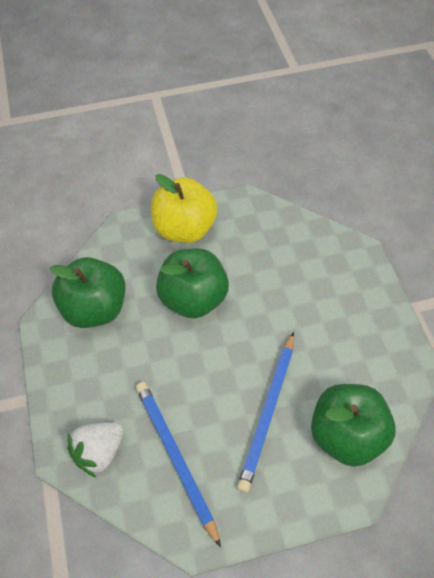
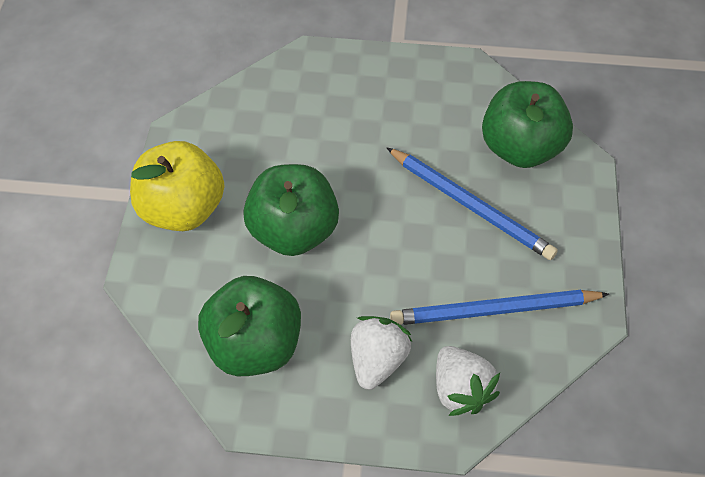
camera: 70 degrees left, 0 degrees up
none -> white strawberry [351,316,412,390]

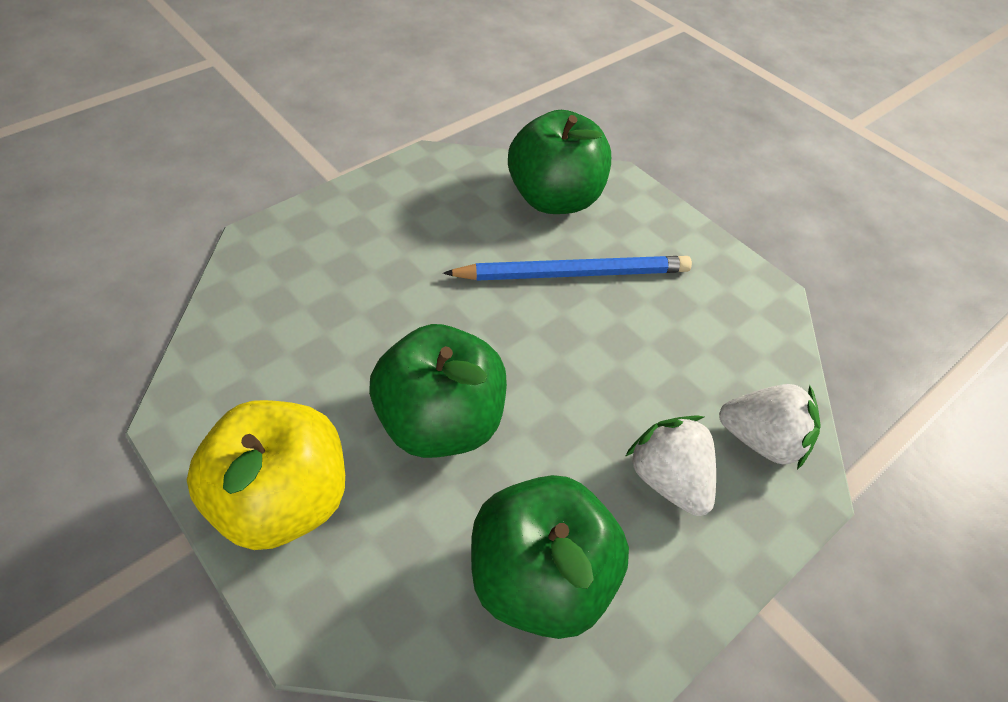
camera: 50 degrees left, 5 degrees down
blue pencil [390,290,609,325] -> none

